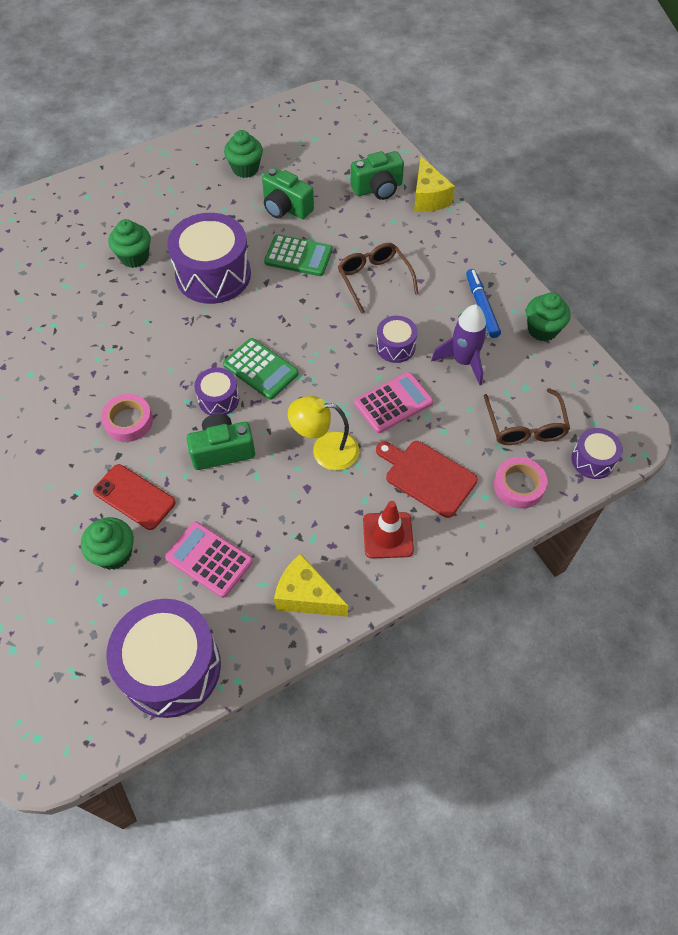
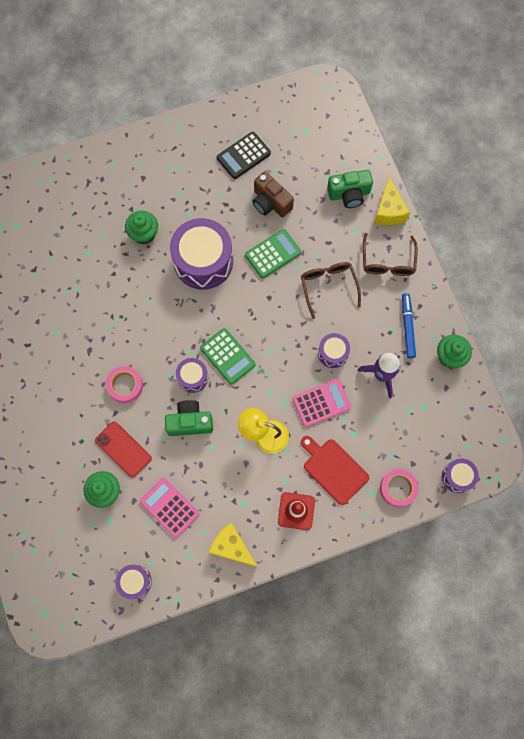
camera: 10 degrees right, 15 degrees up
purple drum [106,599,221,718] -> purple drum [115,565,152,599], size x0.50
green cupcake [224,130,263,178] -> black calculator [217,132,271,179]
green camera [262,167,314,219] -> brown camera [252,172,294,217]
green calculator [264,234,333,276] -> green calculator turned 60 degrees counterclockwise [245,229,301,278]
brown glasses [484,388,570,445] -> brown glasses moved to [363,233,418,276]

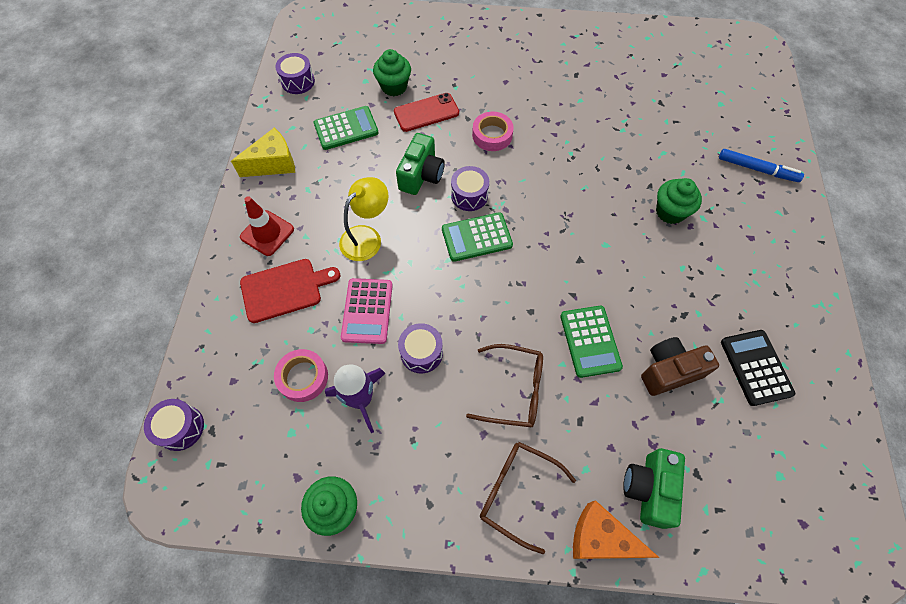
camera: 115 degrees right, 10 degrees down
pink calculator [140,478,199,538] -> green calculator [314,106,378,150]
purple drum [170,218,233,290] -> none
yellow cheese [374,177,410,225] -> orange cheese [573,500,660,559]
pink tape [380,469,418,507] -> pink tape moved to [274,349,328,402]
blue marker [402,293,416,359] -> blue marker moved to [719,149,804,182]

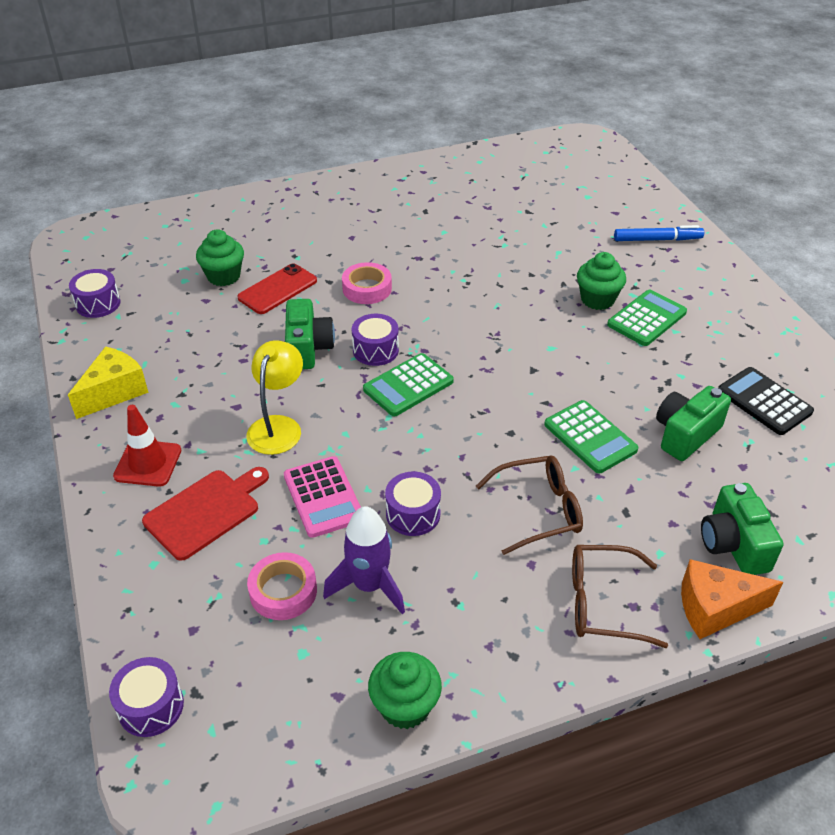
camera: 25 degrees left, 20 degrees down
green calculator [314,106,378,150] -> green calculator moved to [607,290,687,346]
brown camera [641,337,719,396] -> green camera [656,386,731,461]

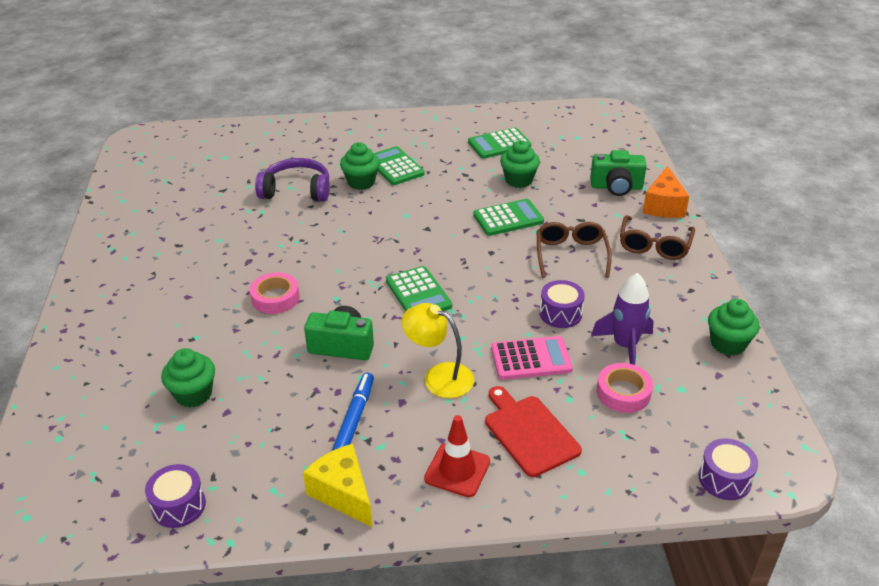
camera: 75 degrees left, 5 degrees down
red phone [238,263,317,314] -> none
purple drum [352,314,399,366] -> none
blue marker [614,225,704,241] -> blue marker moved to [332,373,374,451]
green camera [656,386,731,461] -> green cupcake [500,140,540,188]
black calculator [718,367,814,435] -> green calculator [468,128,531,159]
none -> purple headphones [255,158,330,202]

